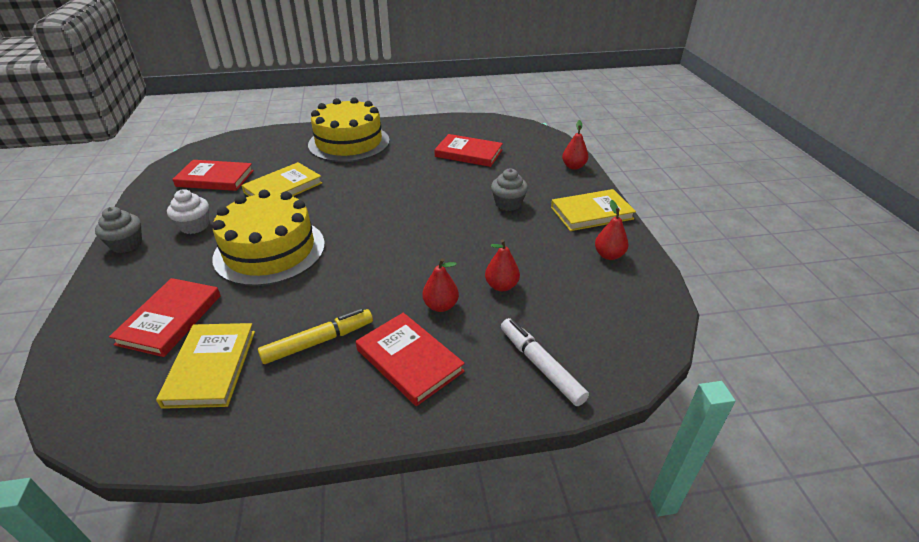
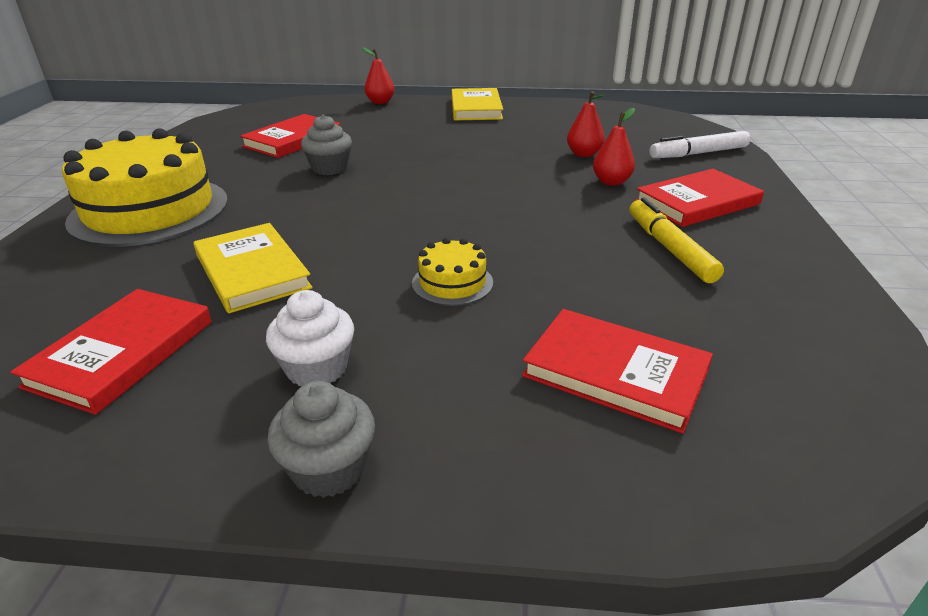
camera: 75 degrees left, 5 degrees down
yellow book [156,323,255,409] -> none
yellow cake [212,190,325,286] -> yellow cake [412,238,493,306], size x0.44
grey cupcake [491,168,528,211] -> grey cupcake moved to [301,115,352,175]
red pear [595,200,629,260] -> none

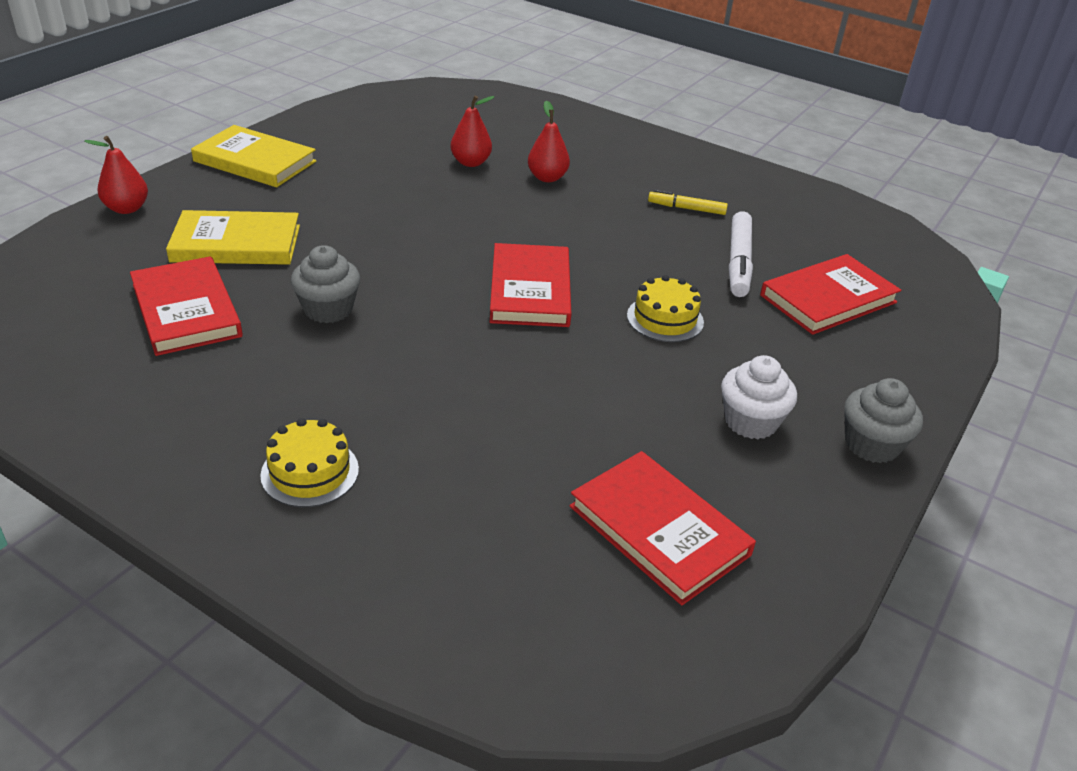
camera: 65 degrees left, 5 degrees up
yellow cake [62,128,228,247] -> yellow cake [260,418,359,507], size x0.44
yellow book [193,223,313,313] -> yellow book moved to [166,210,300,265]
yellow marker [629,198,724,283] -> yellow marker [648,190,728,215], size x0.62
red book [635,169,764,227] -> red book moved to [490,243,571,327]
white marker [649,131,751,158] -> white marker moved to [729,211,753,297]

